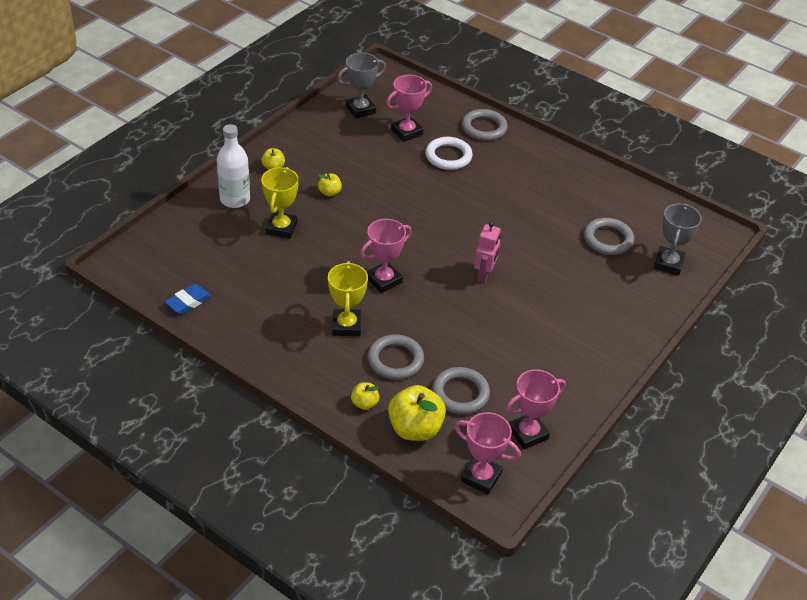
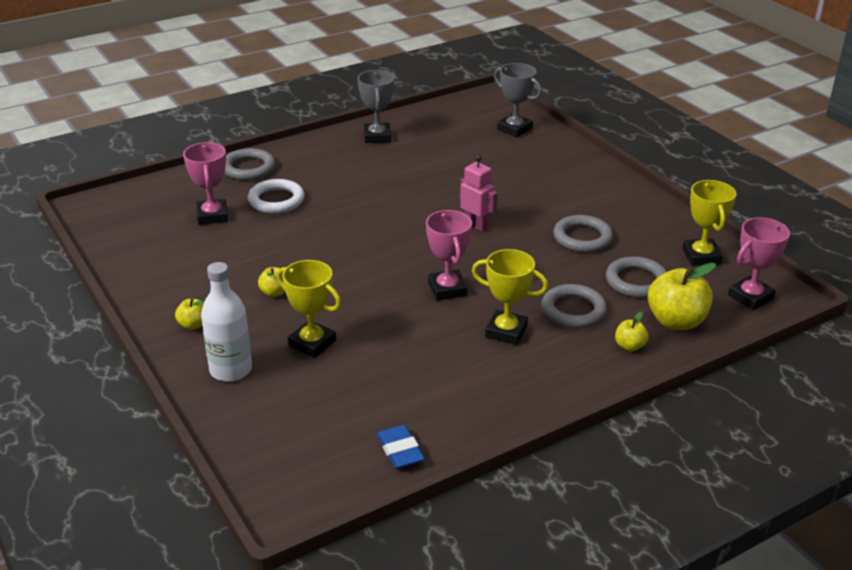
camera: 65 degrees left, 10 degrees down
grey trophy [337,53,386,119] -> grey trophy moved to [357,70,395,143]
pink trophy [506,369,566,449] -> yellow trophy [682,180,736,266]
grey ring [584,218,634,255] -> grey ring moved to [553,215,613,253]

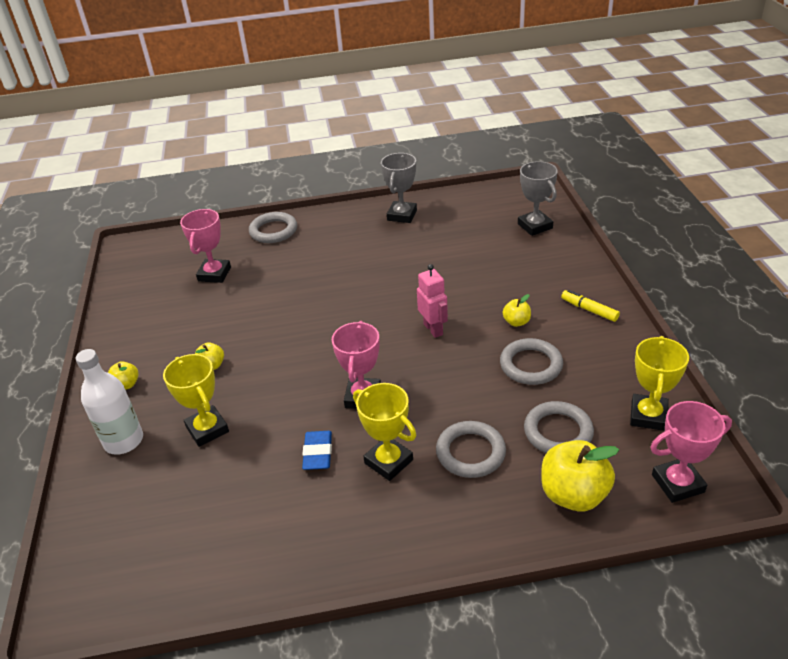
camera: 25 degrees right, 5 degrees up
white ring [248,179,305,214] -> none
blue eraser [377,425,425,469] -> blue eraser moved to [302,431,332,470]
yellow apple [615,312,648,351] -> yellow apple moved to [503,294,531,327]
none -> yellow marker [561,290,620,322]

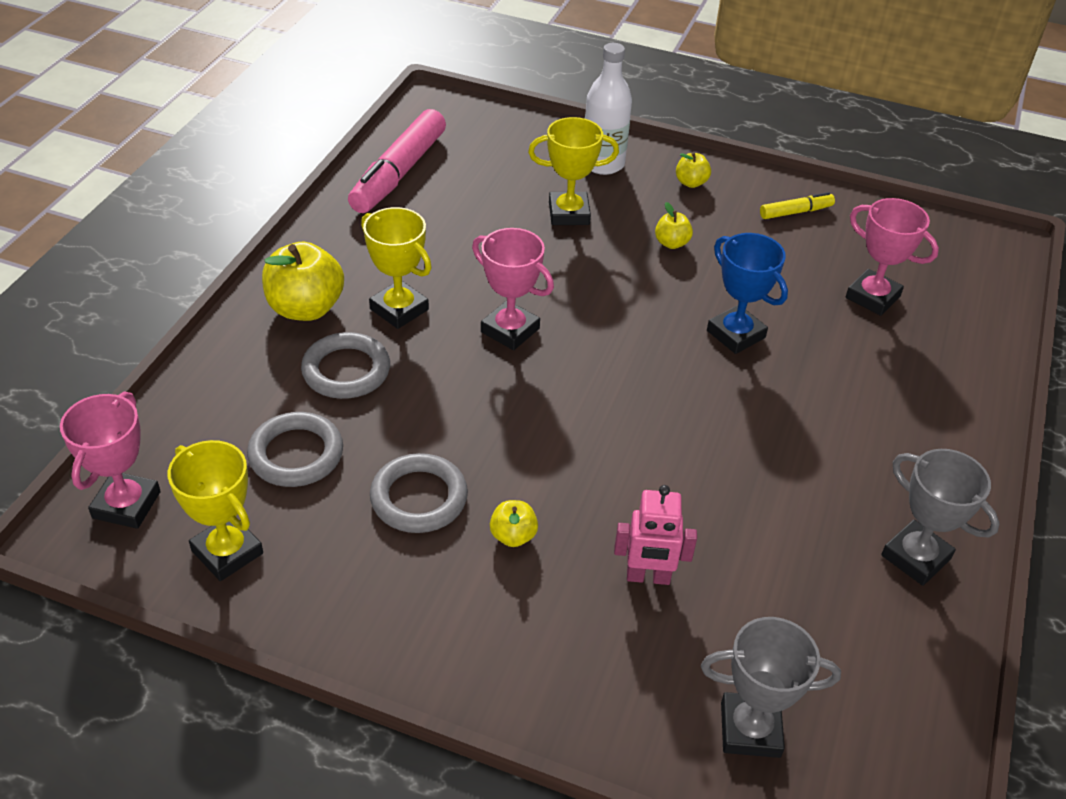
camera: 115 degrees right, 5 degrees up
grey ring [249,212,297,243] -> none
blue eraser [302,431,332,470] -> none
yellow trophy [353,383,416,481] -> yellow trophy turned 60 degrees clockwise [361,207,432,329]
pink robot [417,264,448,338] -> pink robot moved to [614,485,697,585]
yellow apple [541,440,619,512] -> yellow apple moved to [262,242,344,321]
yellow marker [561,290,620,322] -> yellow marker moved to [760,192,835,219]
none -> pink marker [348,109,446,213]
none -> blue trophy [707,233,788,354]

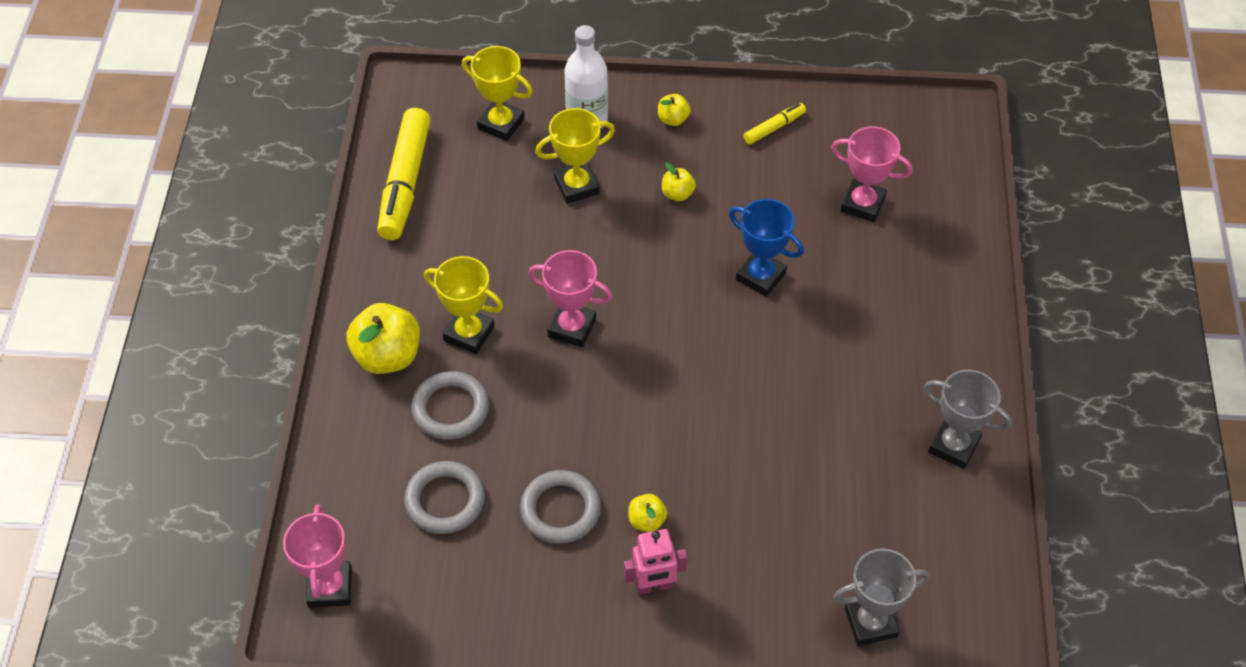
camera: 15 degrees left, 10 degrees up
yellow trophy [168,440,263,581] -> yellow trophy moved to [462,46,533,141]
pink marker [348,109,446,213] -> yellow marker [377,108,431,240]
pink robot [614,485,697,585] -> pink robot moved to [624,529,688,595]

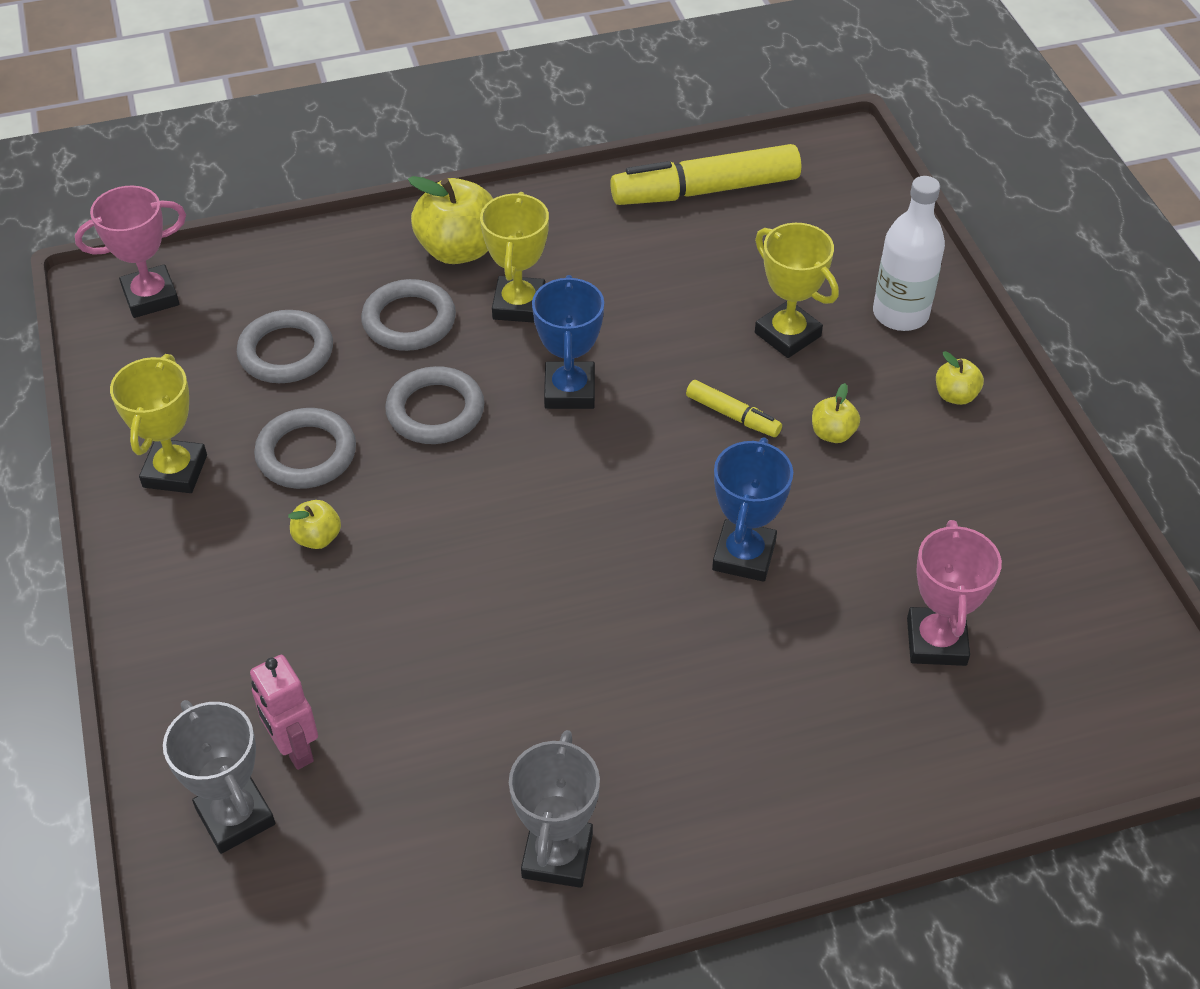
camera: 70 degrees right, 5 degrees down
yellow trophy [462,46,533,141] -> yellow trophy moved to [110,354,207,493]
pink trophy [528,250,612,347] -> blue trophy [532,275,604,409]
pink robot [624,529,688,595] -> pink robot moved to [250,655,318,770]
yellow marker [744,103,806,145] -> yellow marker moved to [686,380,782,437]
none -> grey ring [385,366,484,444]

